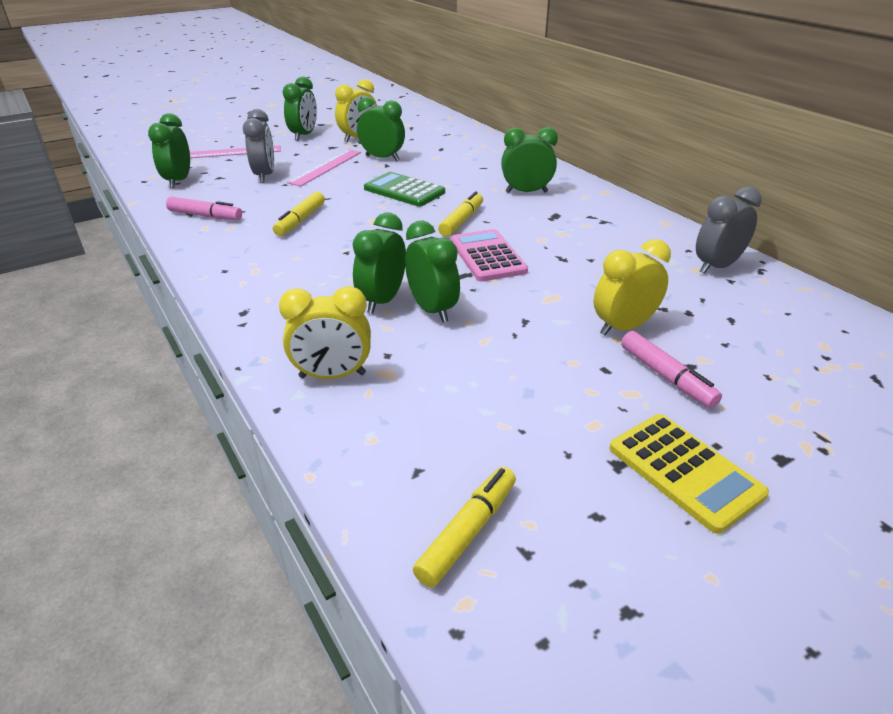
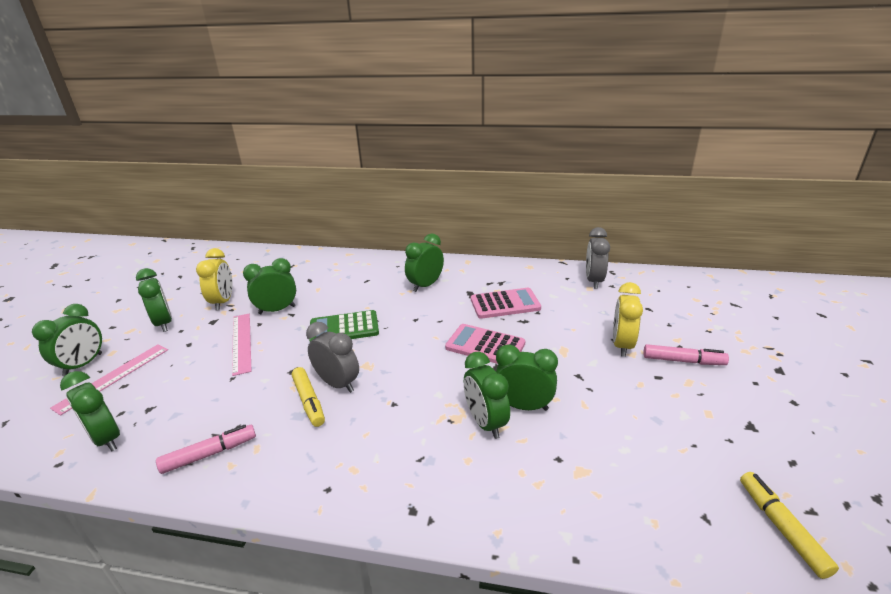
camera: 45 degrees left, 5 degrees down
grey clock [243,109,274,183] -> grey clock moved to [306,322,359,393]
yellow clock [279,286,371,379] -> none
yellow marker [438,191,483,237] -> none
yellow calculator [609,414,769,534] -> none
none -> green clock [32,304,102,376]
none -> pink calculator [471,288,541,319]

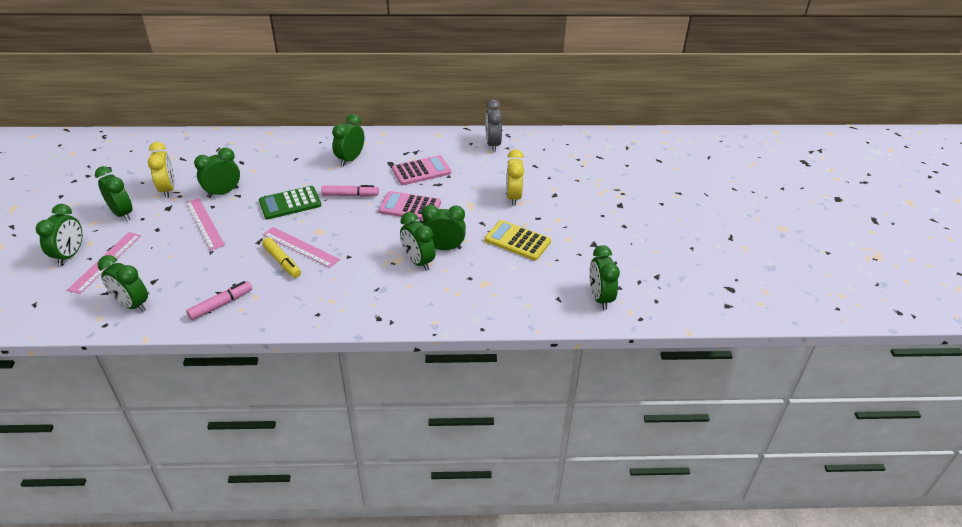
camera: 15 degrees left, 10 degrees up
grey clock [306,322,359,393] -> pink ruler [263,227,340,268]
pink marker [644,344,729,365] -> pink marker moved to [321,185,379,197]
yellow marker [740,472,839,579] -> green clock [589,245,620,310]
none -> yellow calculator [485,220,551,260]

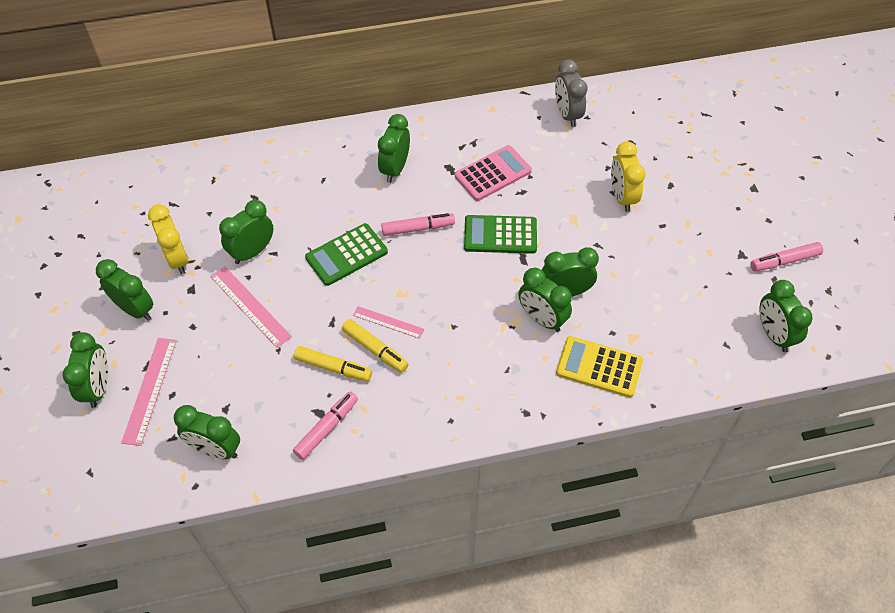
camera: 10 degrees left, 15 degrees up
pink ruler [263,227,340,268] -> pink ruler [353,306,424,339], size x0.64
pink calculator [379,191,441,220] -> green calculator [464,215,537,254]
yellow calculator [485,220,551,260] -> yellow calculator moved to [556,336,643,398]
none -> yellow marker [294,346,372,381]
none -> pink marker [750,242,823,271]

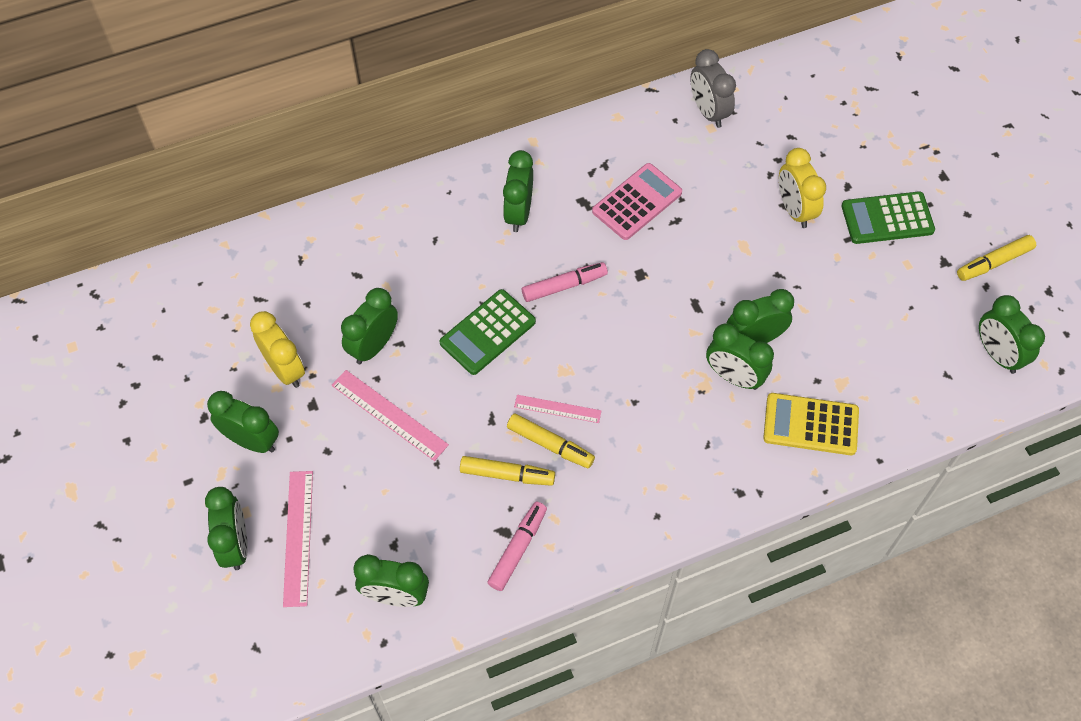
camera: 10 degrees left, 5 degrees up
green calculator [464,215,537,254] -> green calculator moved to [841,191,935,244]
pink marker [750,242,823,271] -> yellow marker [957,235,1036,281]

